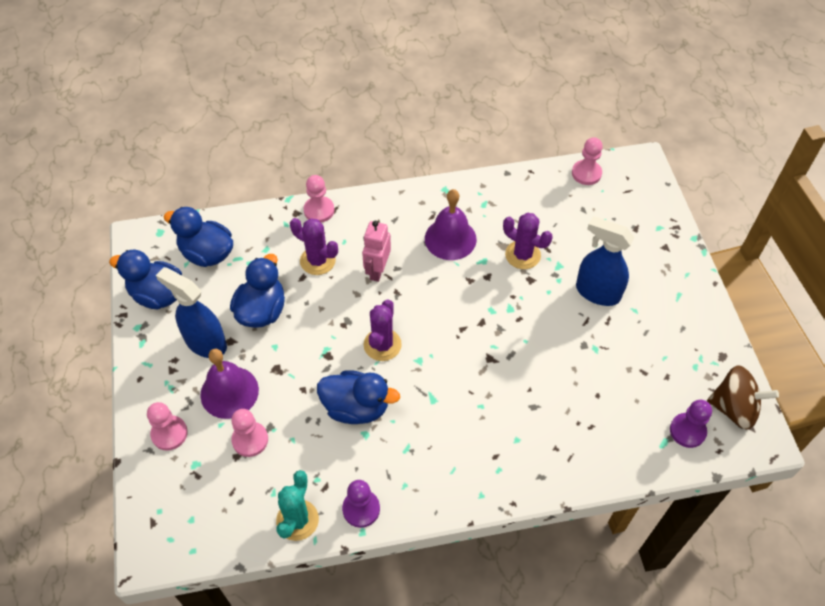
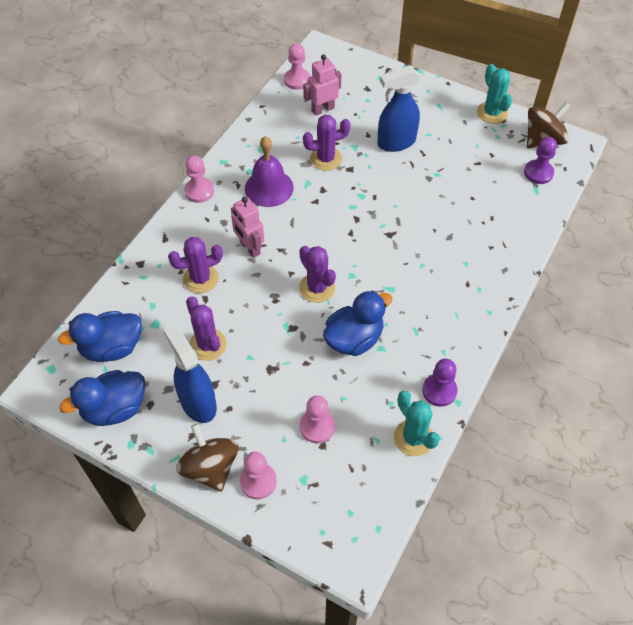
camera: 50 degrees left, 0 degrees up
blue spray bottle [156,267,227,358] -> blue spray bottle turned 75 degrees clockwise [163,324,217,423]
purple bell [201,349,259,419] -> none
blue duck [230,254,285,328] -> purple cactus [186,296,227,361]
pink pawn [303,175,334,223] -> pink pawn moved to [184,155,214,203]
none -> brown spinning top [176,423,239,492]
none -> pink robot [303,54,342,116]
none -> turquoise cactus [477,64,512,124]

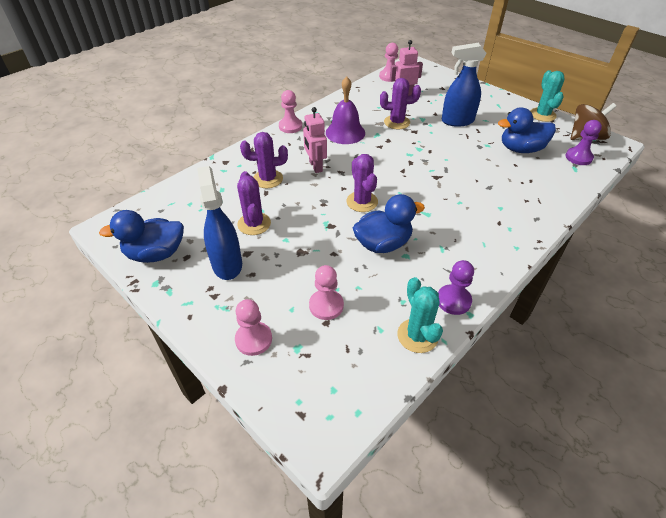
camera: 15 degrees right, 10 degrees down
blue duck [58,311,142,362] -> blue duck moved to [498,107,556,153]
brown spinning top [176,423,239,492] -> none

